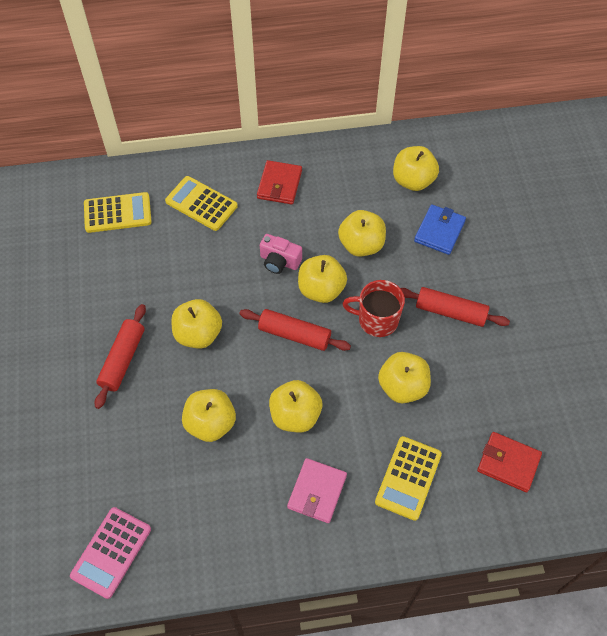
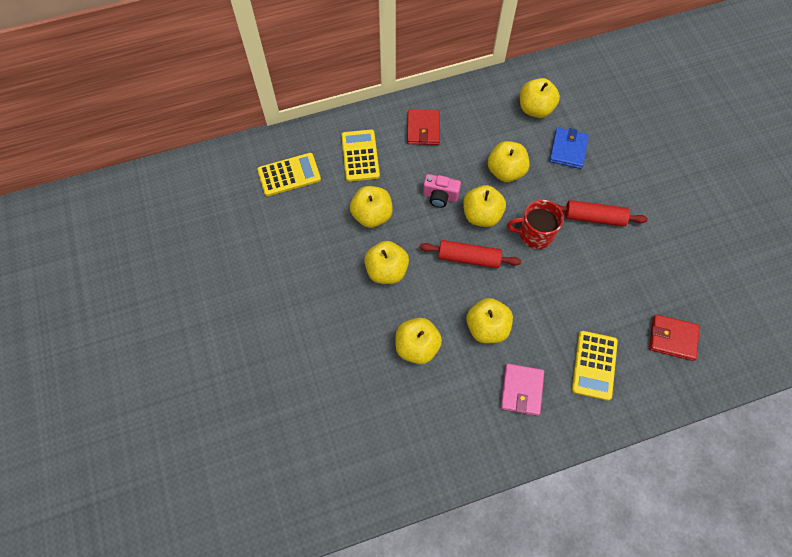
camera: 10 degrees left, 5 degrees up
pink calculator [70,507,151,599] -> none
red rolling pin [95,304,146,409] -> none
yellow calculator [165,176,238,231] -> yellow calculator turned 60 degrees clockwise [341,130,380,182]
yellow apple [378,352,431,403] -> yellow apple moved to [350,186,393,228]

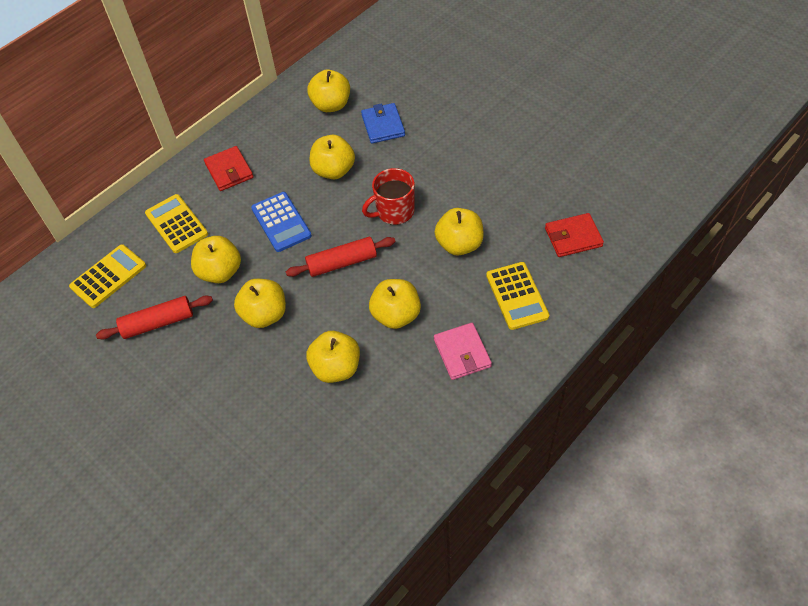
camera: 25 degrees left, 10 degrees down
pink camera [423,174,461,208] -> blue calculator [251,192,312,252]
yellow apple [463,185,506,227] -> yellow apple moved to [435,208,484,256]
red rolling pin [556,200,648,226] -> red rolling pin moved to [96,295,213,339]

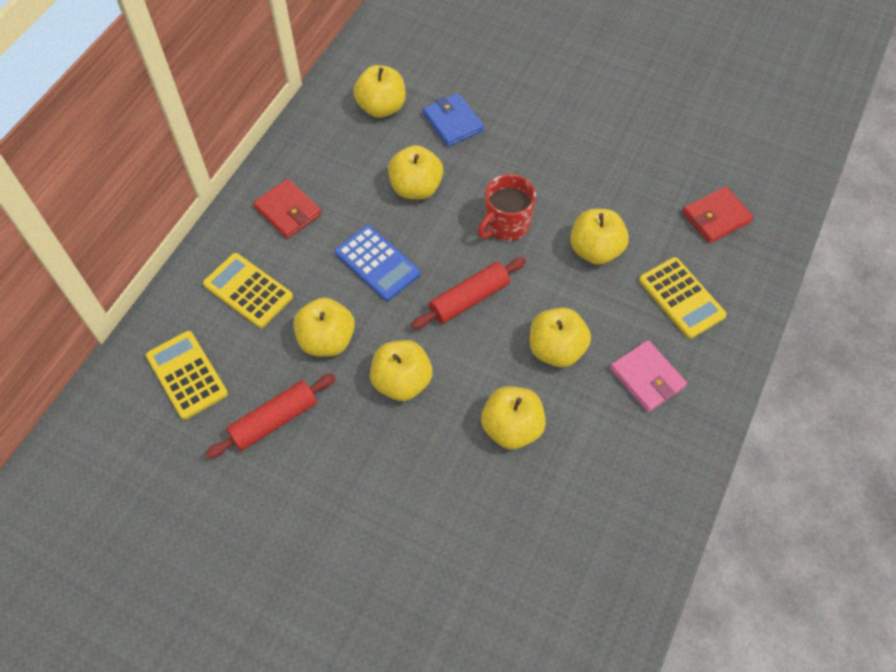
camera: 20 degrees left, 5 degrees up
yellow calculator [69,244,146,308] -> yellow calculator turned 60 degrees counterclockwise [146,331,228,420]

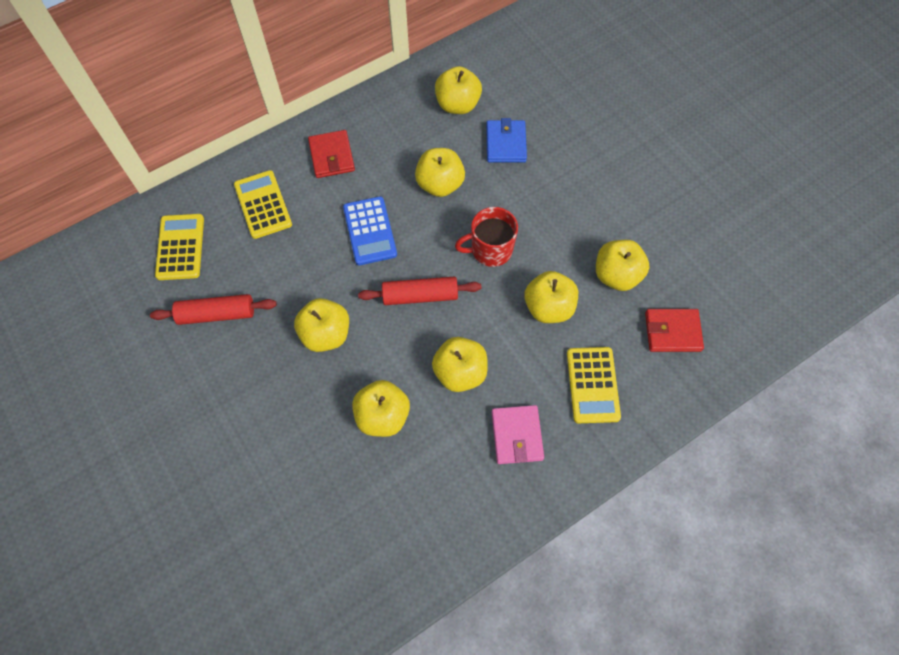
camera: 30 degrees right, 5 degrees up
yellow apple [293,298,355,357] -> yellow apple moved to [596,240,649,291]

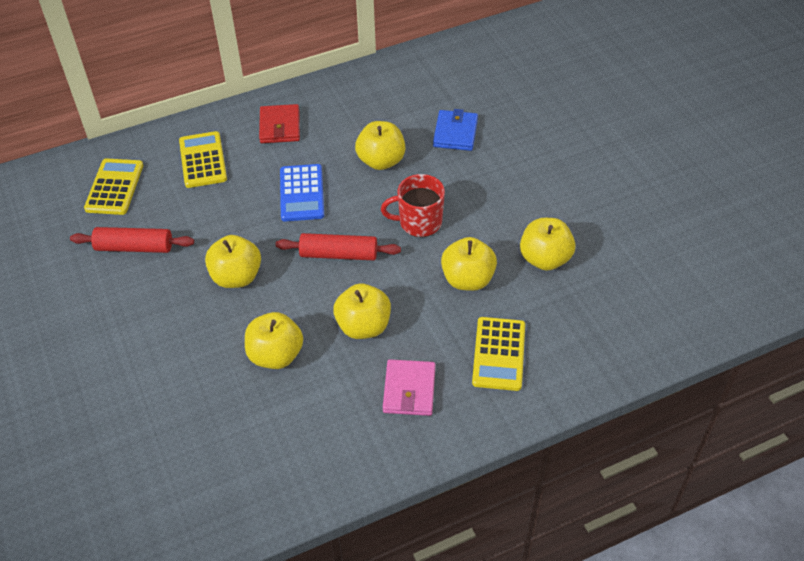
camera: 10 degrees right, 15 degrees down
yellow apple [435,66,482,114] -> none
red wallet [645,309,704,352] -> none

